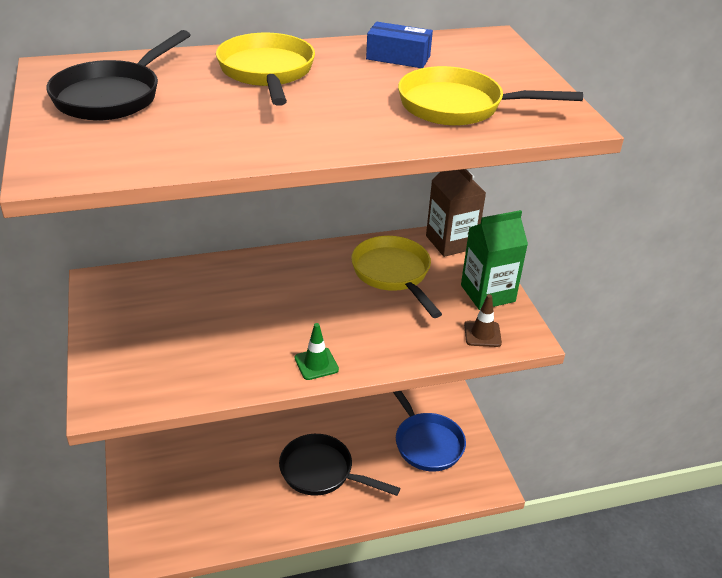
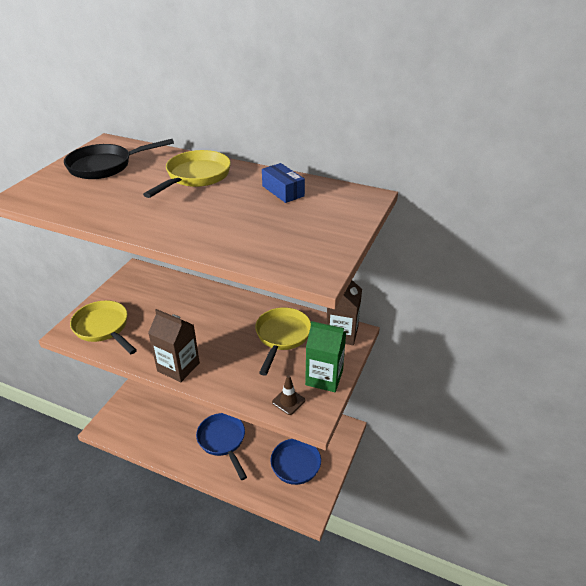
camera: 40 degrees right, 0 degrees up
black pan [279,434,400,496] -> blue pan [196,413,247,480]
green traffic cone [295,323,339,380] -> brown carton [148,309,200,382]
yellow pan [398,66,583,126] -> yellow pan moved to [70,300,137,354]

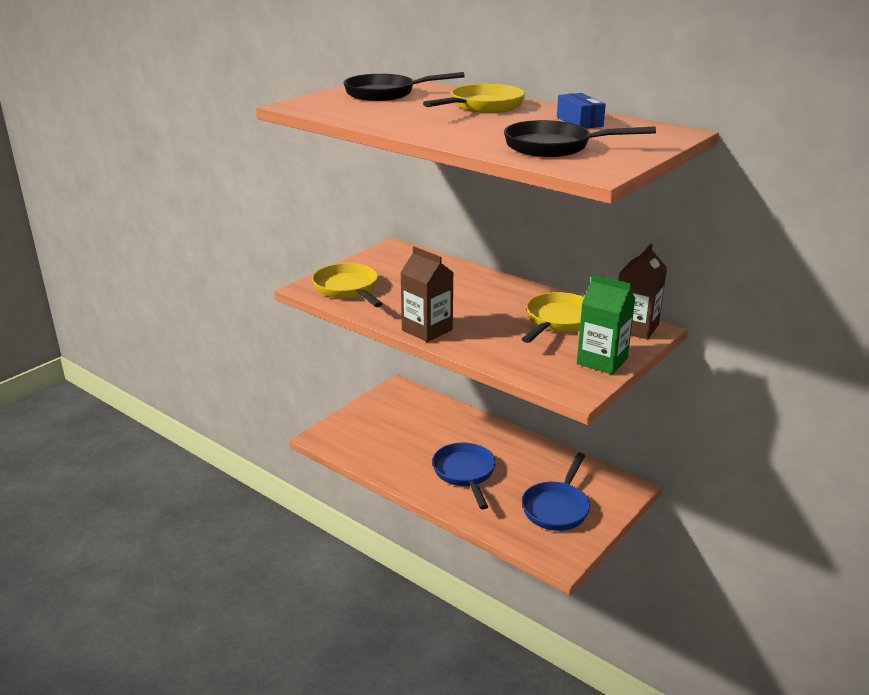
camera: 15 degrees right, 10 degrees down
brown traffic cone [272,375,305,415] -> none
none -> black pan [504,120,656,157]

